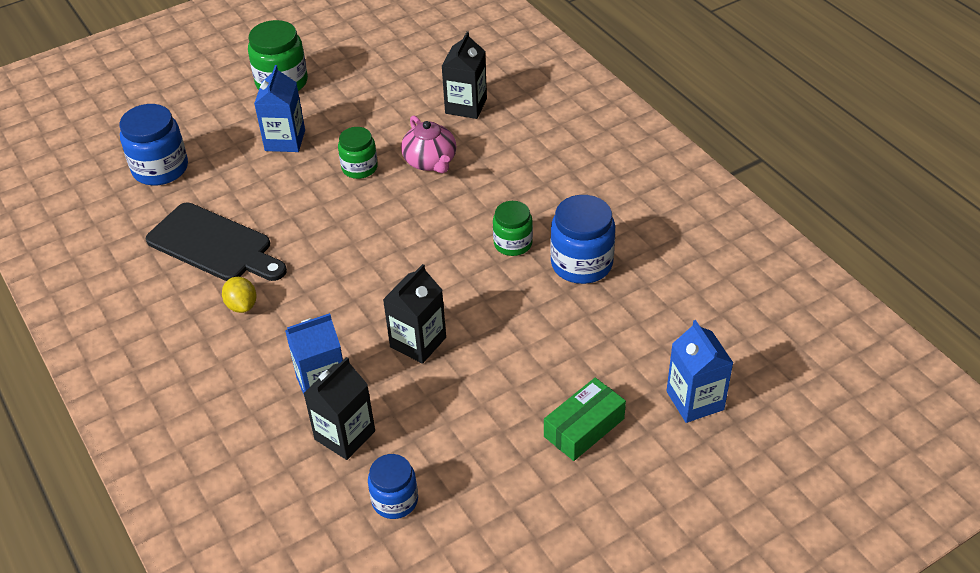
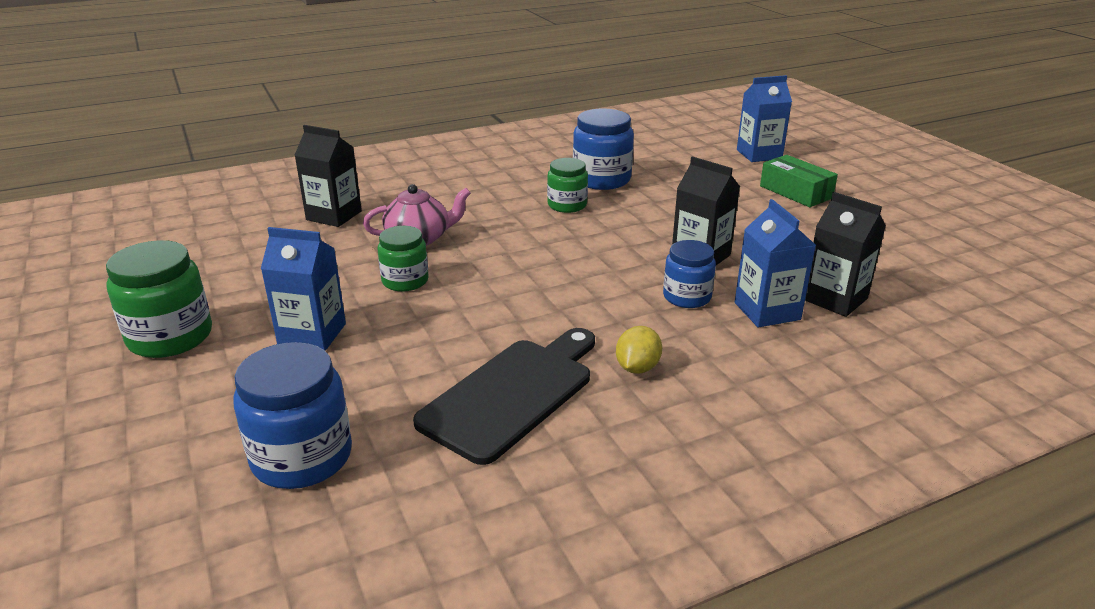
camera: 85 degrees left, 15 degrees down
yellow lemon [222,277,256,313] -> yellow lemon turned 45 degrees counterclockwise [616,326,662,374]
blue jar [368,454,418,519] -> blue jar moved to [663,240,716,308]

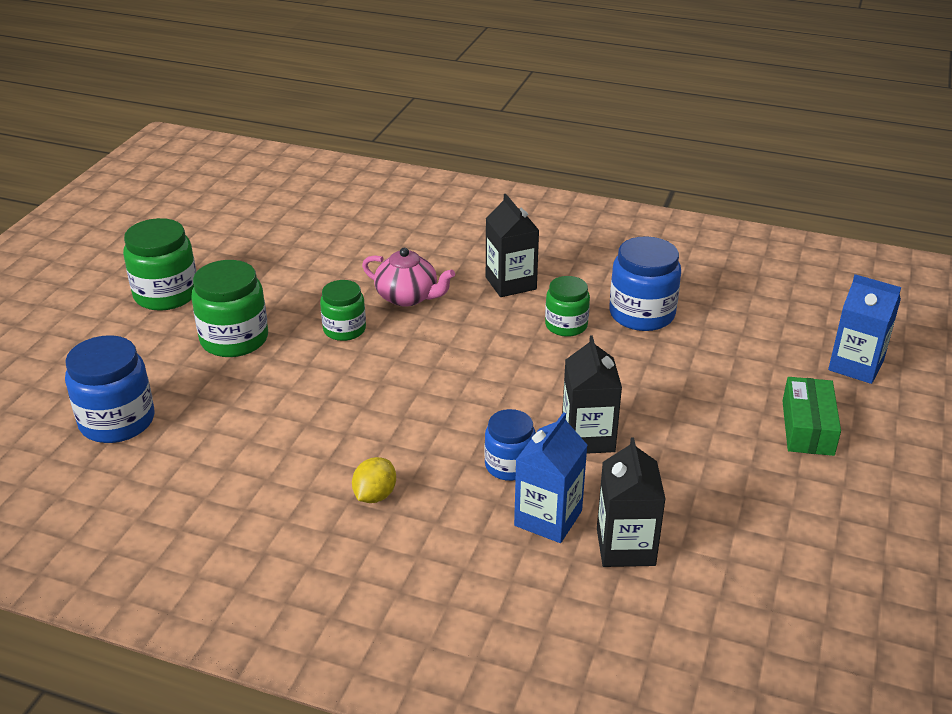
camera: 45 degrees right, 5 degrees up
blue carton [261,227,346,351] -> green jar [191,260,268,357]
black carton [294,125,362,227] -> black carton moved to [486,194,539,297]
black cutting board [413,328,595,465] -> none
yellow lemon [616,326,662,374] -> yellow lemon turned 45 degrees counterclockwise [352,457,396,503]

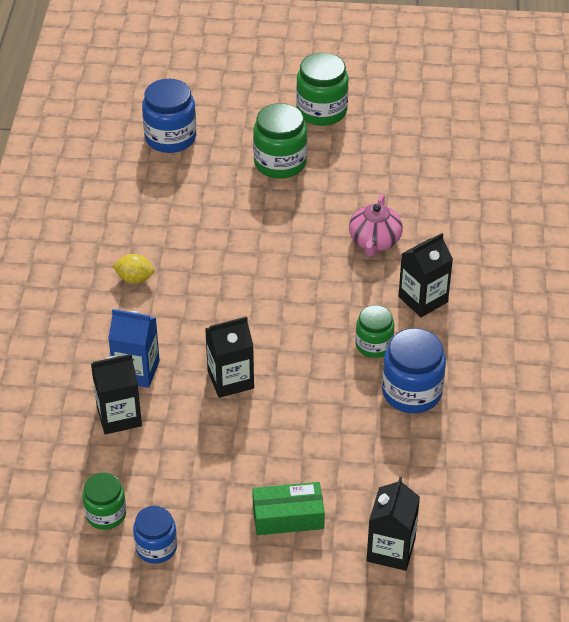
camera: 75 degrees right, 10 degrees up
green jar [320,280,366,341] -> green jar moved to [82,473,126,530]
blue jar [484,409,536,481] -> blue jar moved to [133,506,177,564]
blue carton [828,274,901,384] -> black carton [367,477,420,571]

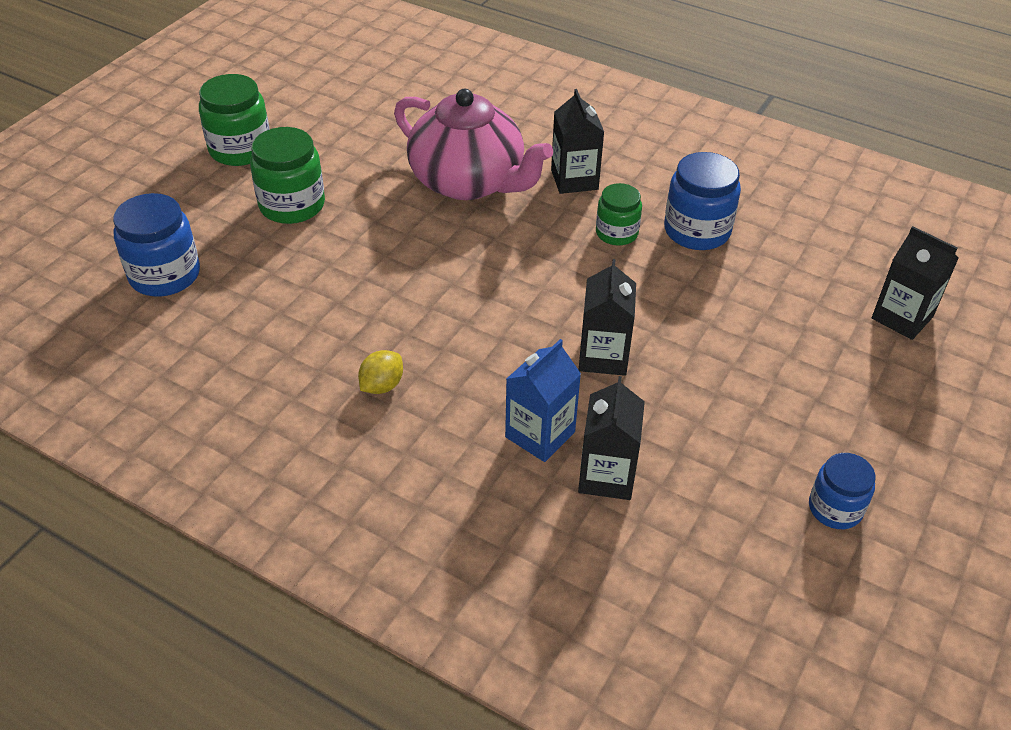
camera: 65 degrees left, 0 degrees up
green jar [82,473,126,530] -> none
green box [252,482,325,535] -> none
pink teapot [349,194,403,257] -> pink teapot [394,89,553,200], size x1.85

